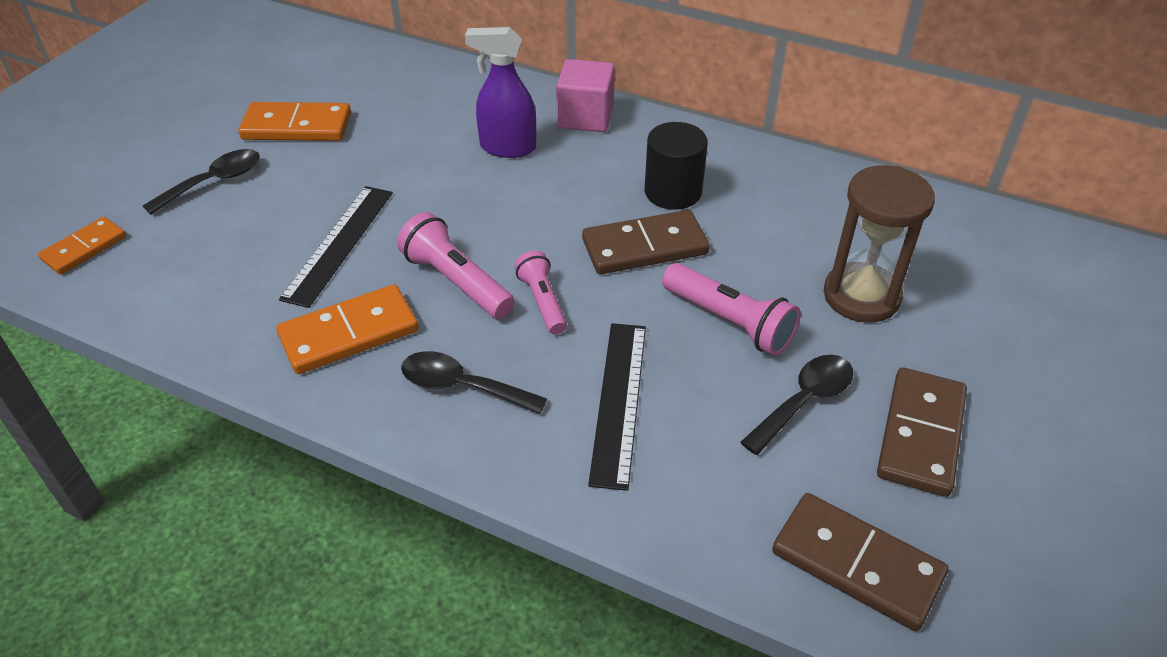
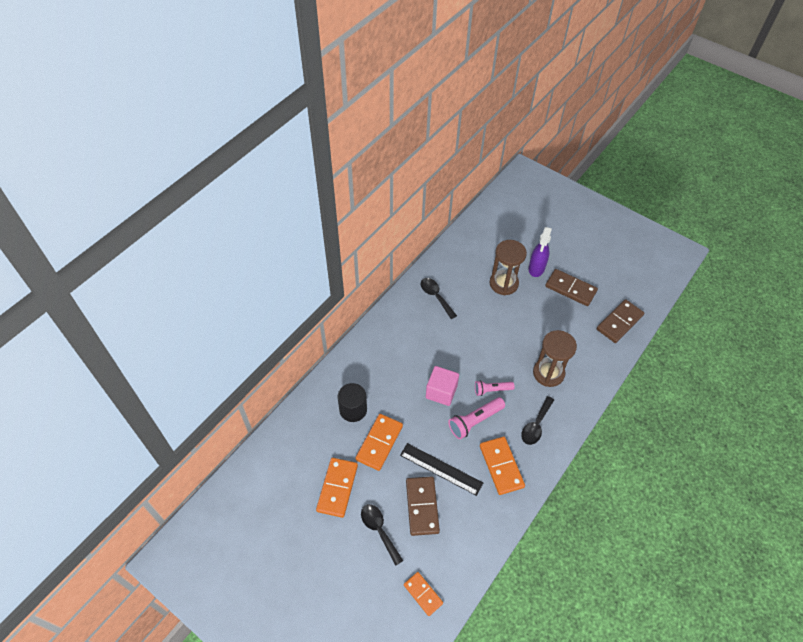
camera: 80 degrees left, 10 degrees up
purple spray bottle [465,27,536,158] -> purple spray bottle moved to [528,227,552,277]
pink cube [556,59,615,132] -> pink cube moved to [426,366,459,406]
brown domino [582,210,710,274] -> brown domino moved to [406,477,440,536]
black ruler [588,323,646,491] -> brown hourglass [533,330,577,387]
black cylinder [645,122,708,210] -> black cylinder moved to [338,383,367,422]
pink flashlight [662,263,801,356] -> none
black spoon [740,355,853,455] -> black spoon moved to [421,278,457,319]
none -> orange domino [356,414,403,471]

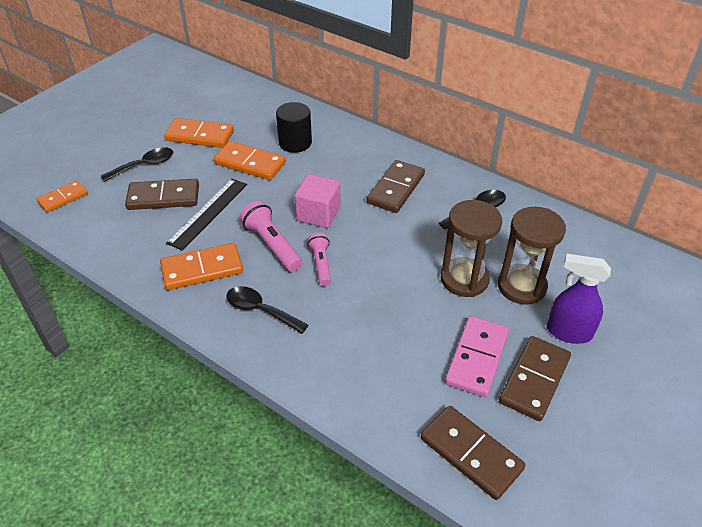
camera: 90 degrees right, 10 degrees down
brown hourglass [533,330,577,387] -> brown hourglass moved to [441,200,502,297]
none -> brown domino [367,160,425,213]
none -> pink domino [445,316,509,397]

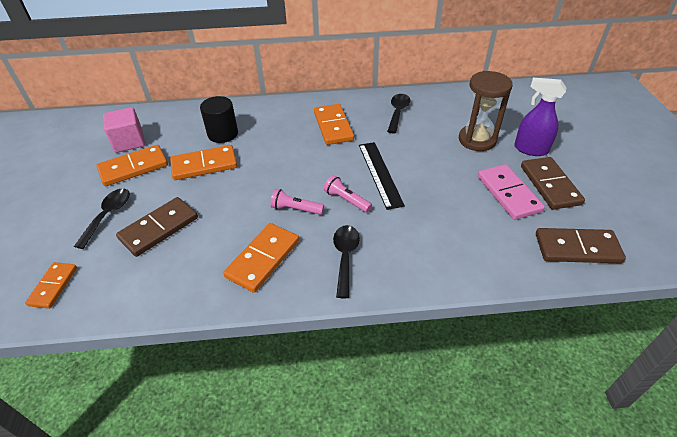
camera: 40 degrees left, 0 degrees up
black ruler [166,179,247,251] -> black ruler moved to [359,142,405,210]
black spoon [226,286,308,334] -> black spoon turned 105 degrees clockwise [333,225,360,298]
pink flashlight [240,201,302,272] -> pink flashlight [271,189,324,215], size x0.66
pink cube [294,174,341,228] -> pink cube moved to [103,107,145,153]
brown domino [367,160,425,213] -> orange domino [314,104,354,145]
brown hourglass [441,200,502,297] -> none
purple spray bottle [547,254,611,344] -> purple spray bottle turned 45 degrees clockwise [514,78,566,156]

